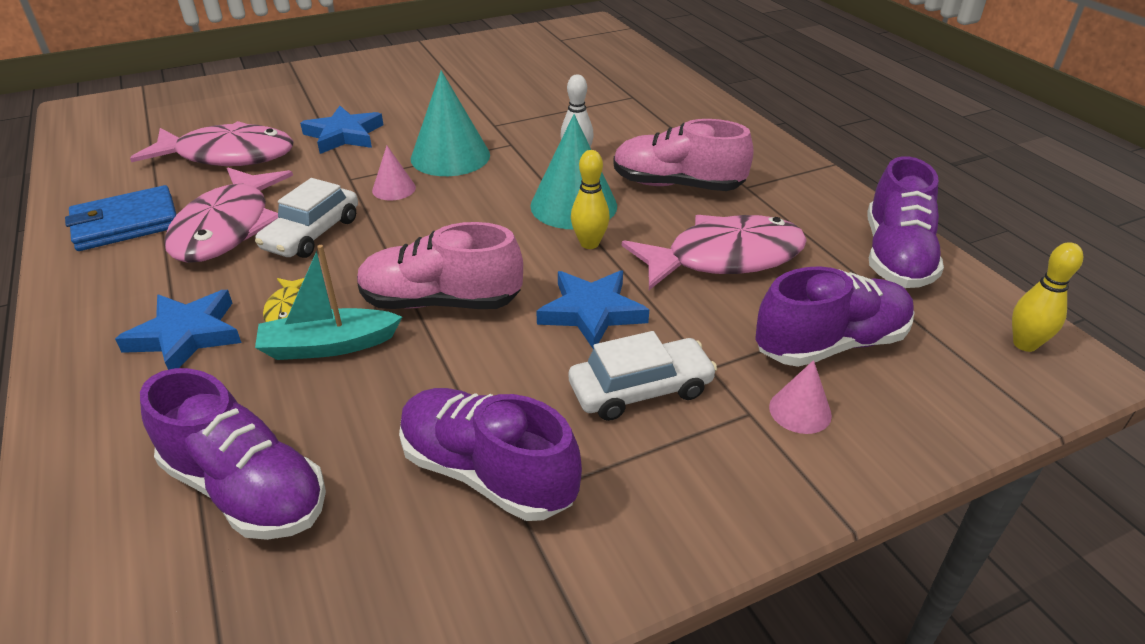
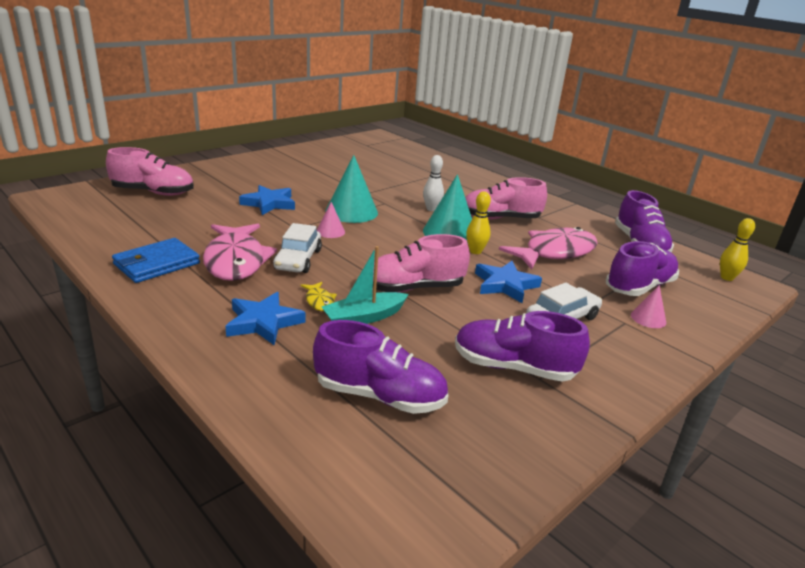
camera: 20 degrees left, 10 degrees down
pink fish [130,121,294,166] -> none
none -> pink shoe [106,147,194,196]

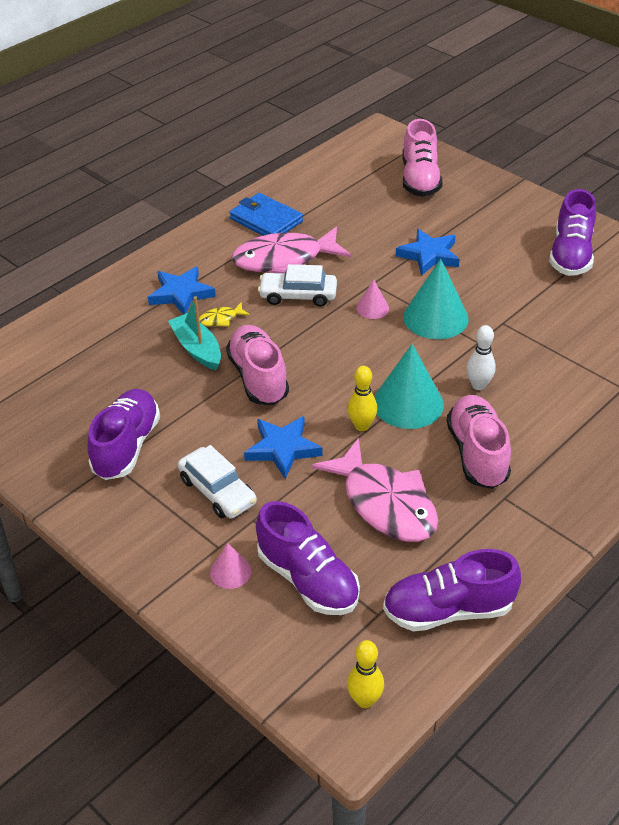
camera: 90 degrees right, 15 degrees up
purple shoe [313,320,448,414] -> purple shoe moved to [549,189,596,276]

